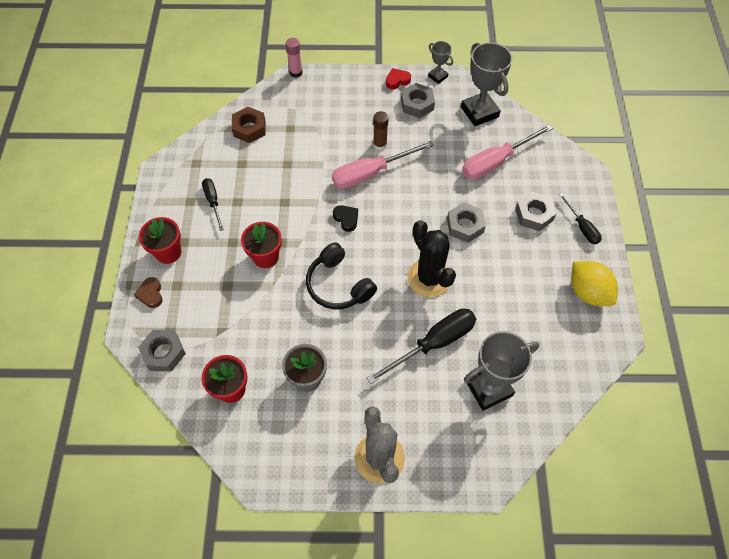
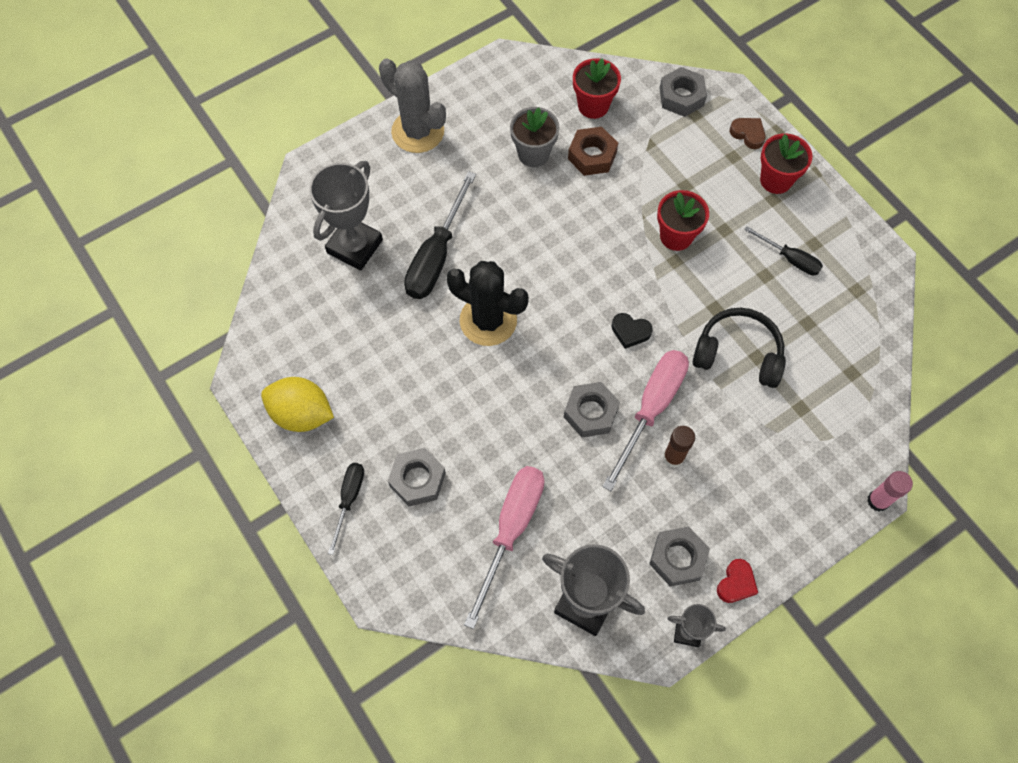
camera: 145 degrees right, 5 degrees up
brown nut [232,107,265,143] -> brown nut moved to [568,127,618,176]
black headphones [306,242,377,309] -> black headphones moved to [693,308,786,388]
grey nut [447,202,486,243] -> grey nut moved to [564,382,620,438]
black screwdriver [559,193,602,244] -> black screwdriver turned 75 degrees clockwise [328,463,364,555]

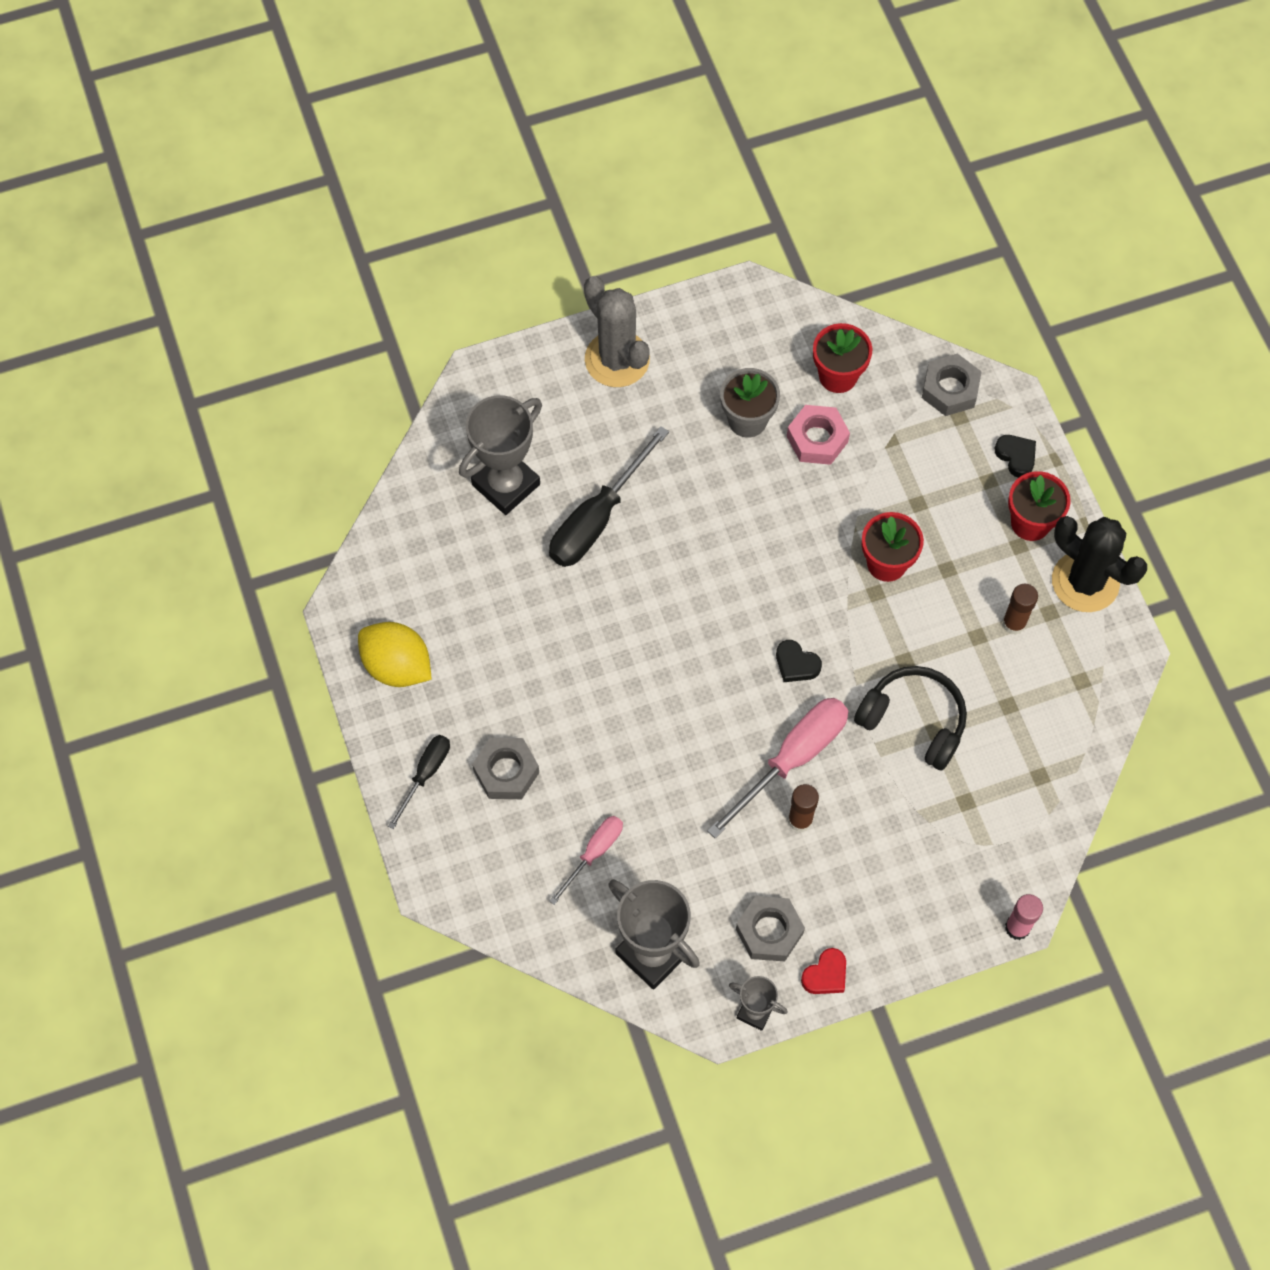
camera: 15 degrees right, 0 degrees up
black cactus [446,261,529,346] -> black cactus moved to [1052,516,1147,612]
pink screwdriver [464,466,545,629] -> pink screwdriver [549,816,623,905], size x0.56
grey nut [564,382,620,438] -> none
brown nut [568,127,618,176] -> pink nut [787,405,850,465]
brown heart [730,118,766,149] -> black heart [995,435,1036,478]
black screwdriver [744,226,823,275] -> brown glue stick [1002,584,1038,635]

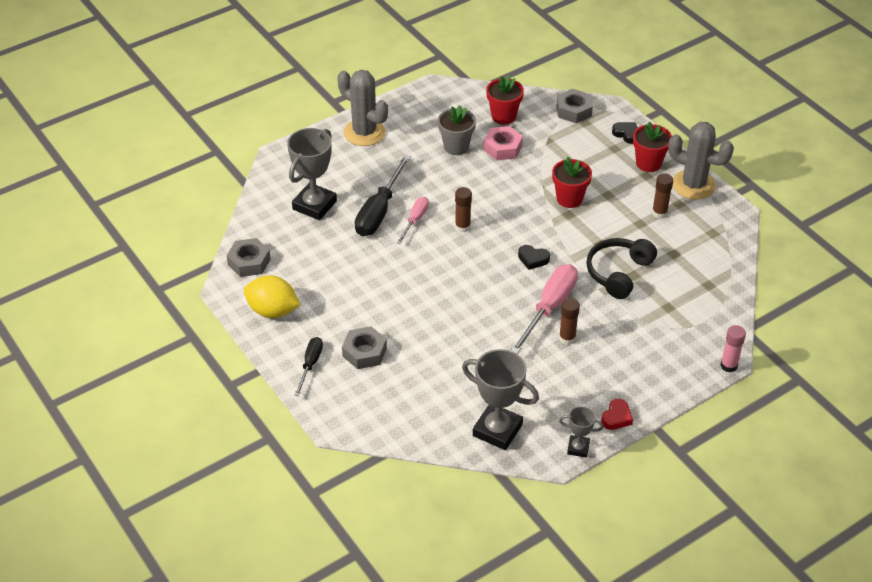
camera: 15 degrees left, 20 degrees down
pink screwdriver [549,816,623,905] -> pink screwdriver moved to [397,197,429,244]
grey nut [736,896,805,961] -> grey nut moved to [226,238,271,277]
black headphones [854,666,967,771] -> black headphones turned 75 degrees counterclockwise [586,238,657,299]
black cactus [1052,516,1147,612] -> grey cactus [668,122,734,200]
none -> brown glue stick [455,187,472,232]

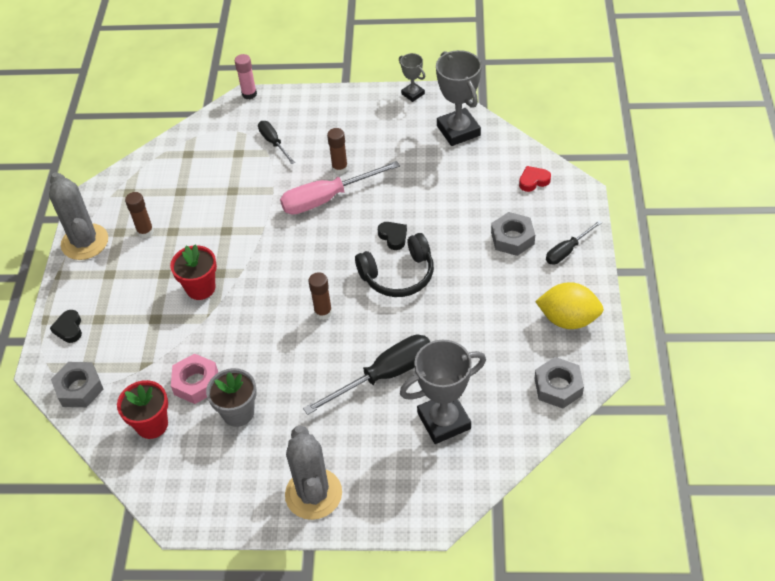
camera: 140 degrees left, 5 degrees up
yellow lemon [244,275,300,318] -> yellow lemon turned 45 degrees counterclockwise [535,282,604,329]
pink screwdriver [397,197,429,244] -> none
black heart [518,245,550,270] -> black heart moved to [378,222,407,250]
black headphones [586,238,657,299] -> black headphones moved to [355,233,434,297]
red heart [601,399,633,430] -> red heart moved to [519,166,551,192]
red flower pot [633,121,672,172] -> none
none -> black screwdriver [258,121,295,164]

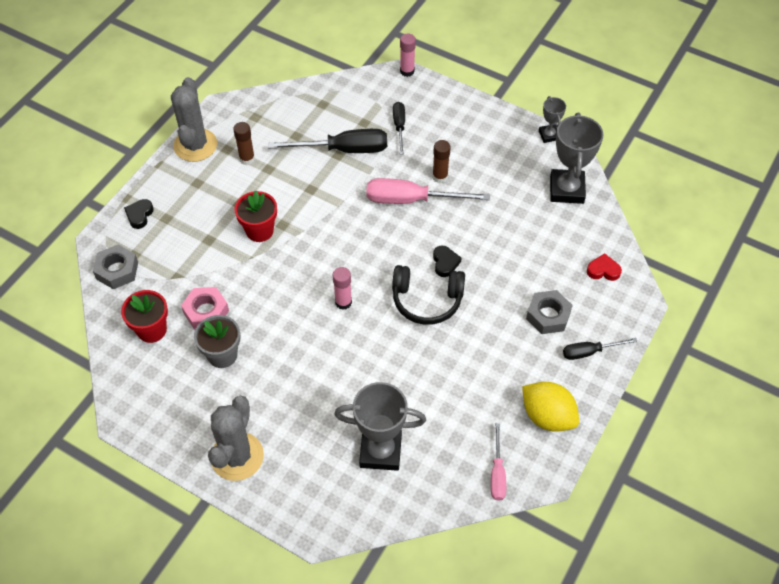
camera: 25 degrees right, 5 degrees up
black screwdriver [303,335,430,415] -> black screwdriver moved to [268,129,387,153]
brown glue stick [308,272,332,320] -> pink glue stick [333,267,352,310]
grey nut [534,357,584,409] -> pink screwdriver [491,423,506,501]

